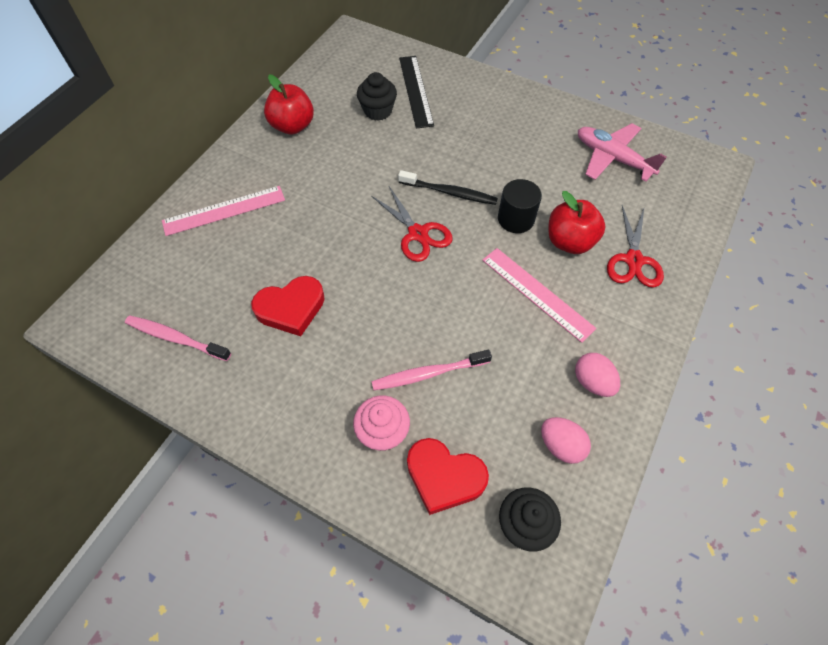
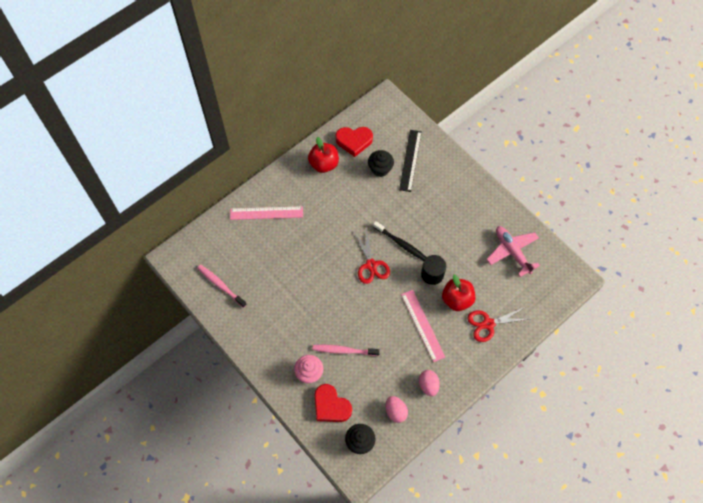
camera: 20 degrees right, 5 degrees up
red heart [251,276,325,336] -> red heart moved to [335,127,373,157]
red scissors [607,206,664,288] -> red scissors turned 45 degrees clockwise [467,307,528,342]

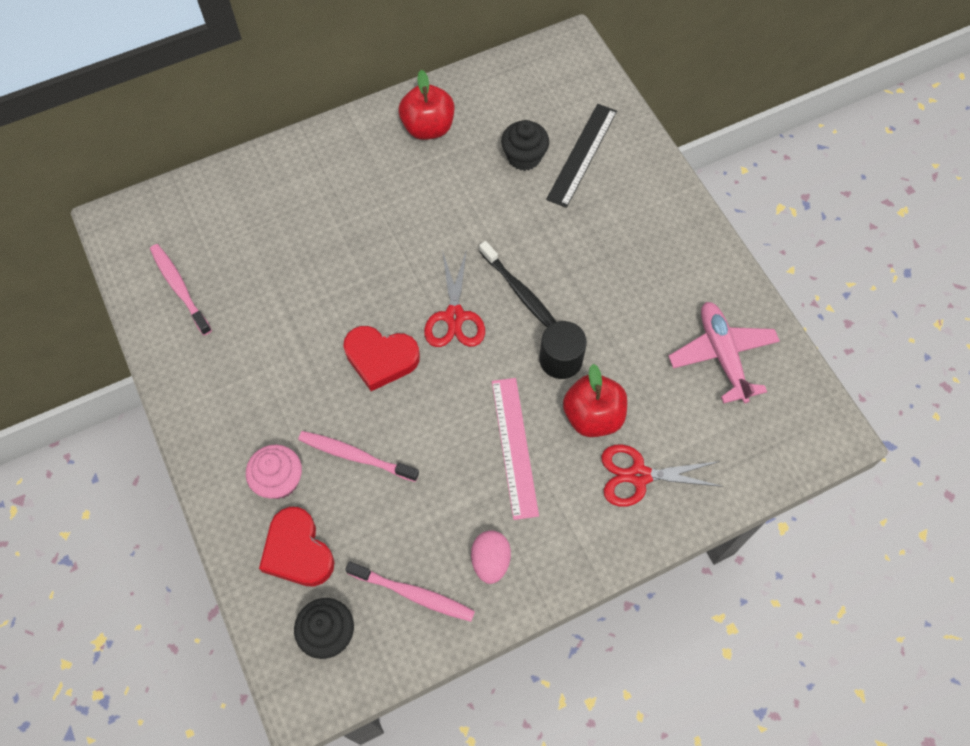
camera: 15 degrees right, 0 degrees up
pink ruler [230,206,303,220] -> none
red heart [335,127,373,157] -> red heart moved to [343,326,420,391]
pink egg [386,396,408,423] -> pink toothbrush [345,562,475,622]

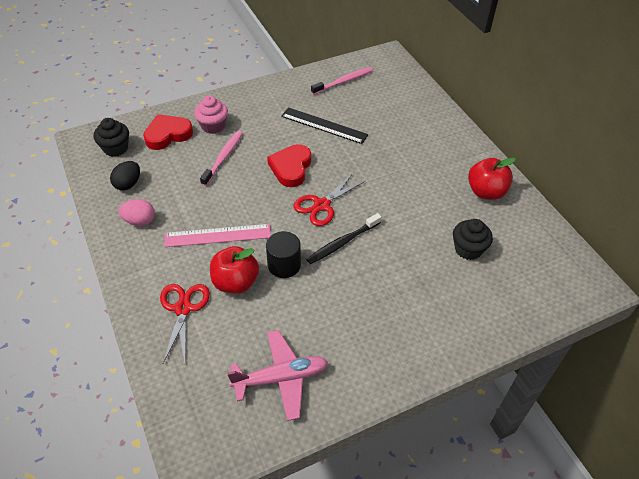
camera: 90 degrees right, 15 degrees down
pink toothbrush [345,562,475,622] -> black egg [110,161,140,190]
red scissors [424,249,485,347] -> red scissors turned 45 degrees counterclockwise [293,173,365,226]
black ruler [546,104,617,208] -> black ruler moved to [281,107,368,144]

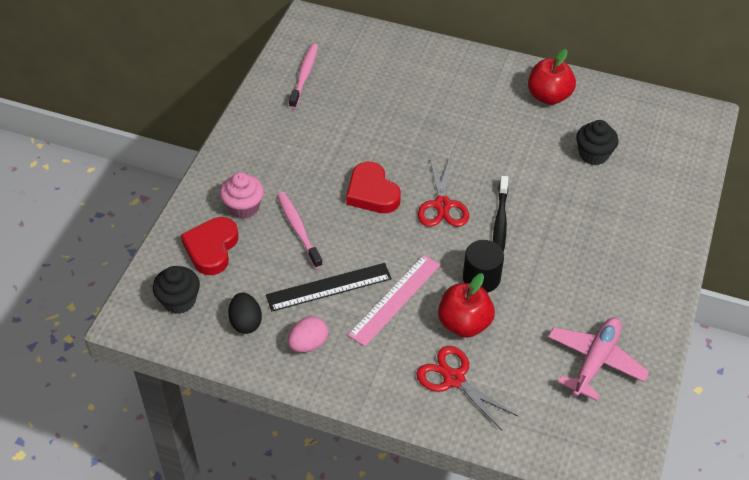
camera: 45 degrees left, 0 degrees up
black ruler [281,107,368,144] -> black ruler moved to [266,263,392,311]

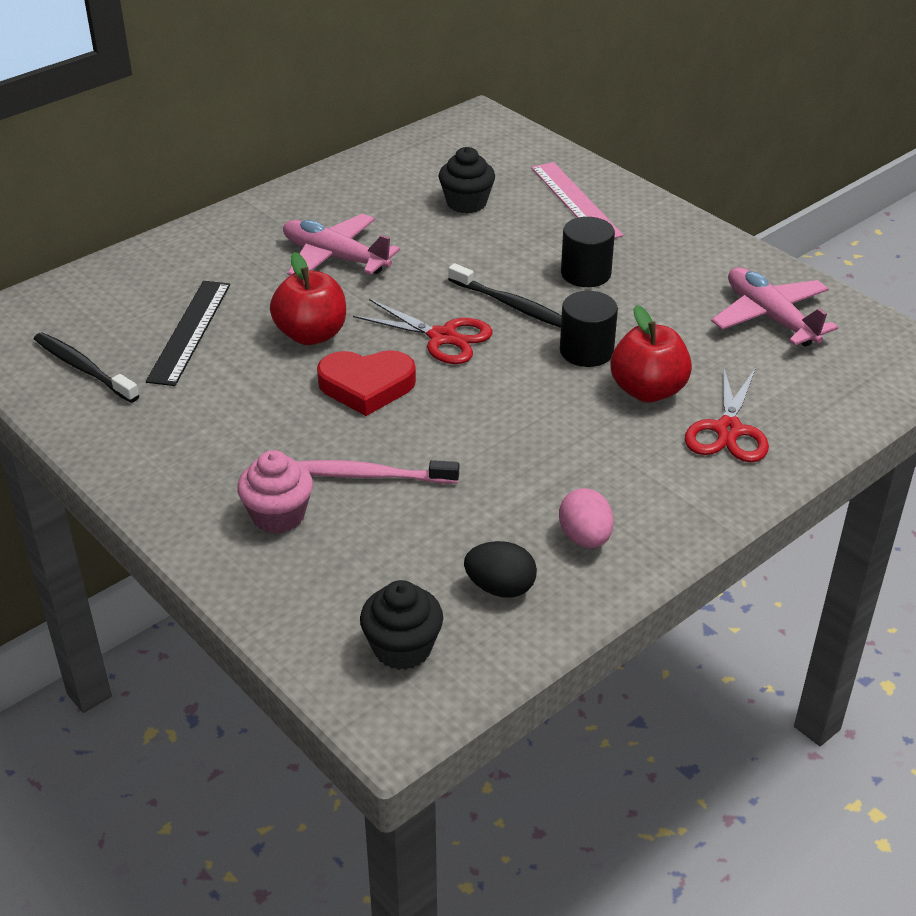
camera: 60 degrees left, 10 degrees down
red heart [181,217,239,275] -> none
black ruler [266,263,392,311] -> black ruler moved to [146,281,230,386]
pink toothbrush [289,44,318,109] -> black toothbrush [34,333,140,403]
pink ruler [348,255,440,347] -> pink ruler moved to [531,162,623,238]
red scissors [416,346,518,430] -> red scissors turned 60 degrees counterclockwise [685,365,769,462]
red apple [528,49,576,105] -> red apple moved to [270,252,346,345]
none -> pink plane [283,214,400,275]
none -> black cylinder [561,217,615,287]

